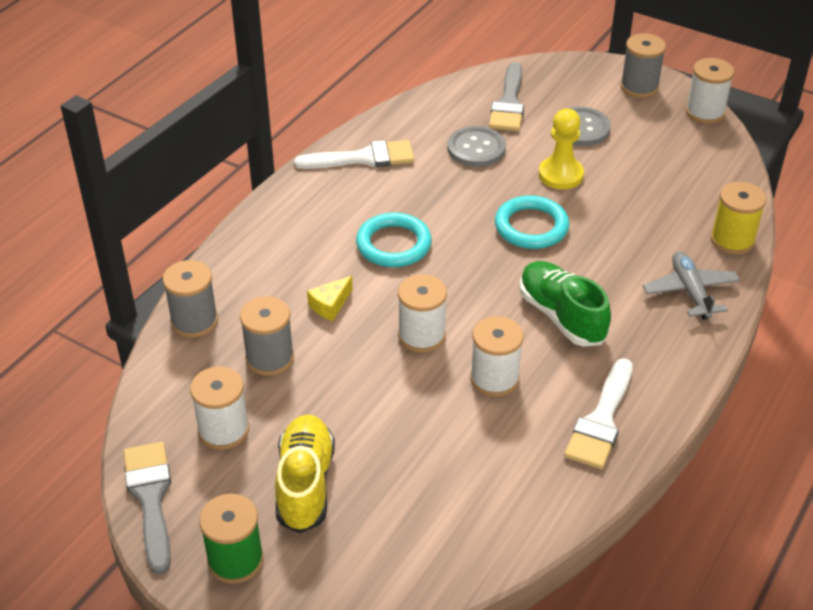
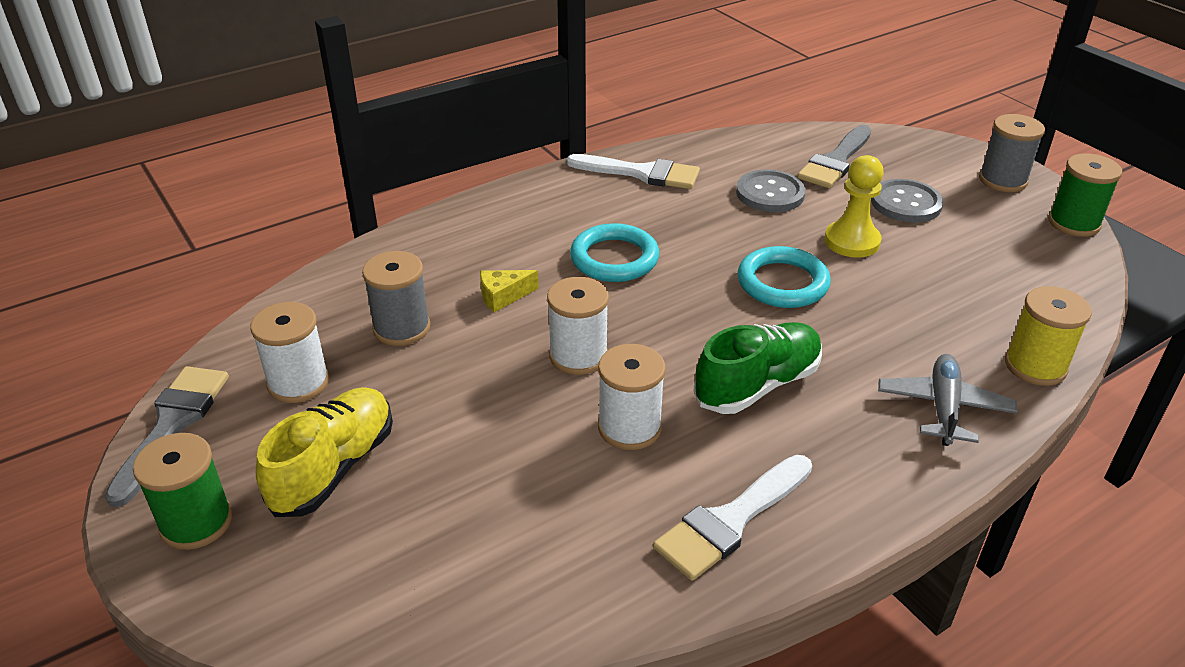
camera: 25 degrees right, 5 degrees down
grey spool [163,260,218,338] -> none
green shoe [520,261,611,346] -> green shoe turned 60 degrees clockwise [693,322,822,414]
white spool [685,58,734,124] -> green spool [1048,153,1122,237]

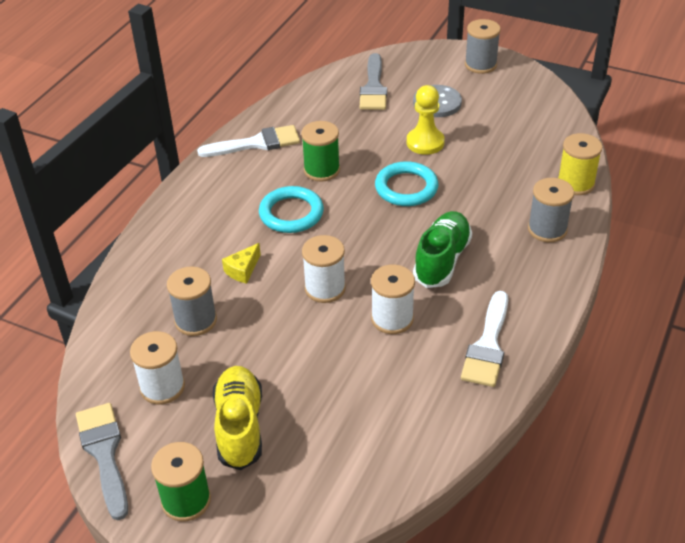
camera: 30 degrees left, 5 degrees up
grey button [736,170,806,212] -> none
grey plane [878,354,1018,446] -> grey spool [528,178,574,242]
green spool [1048,153,1122,237] -> green spool moved to [301,121,340,182]

